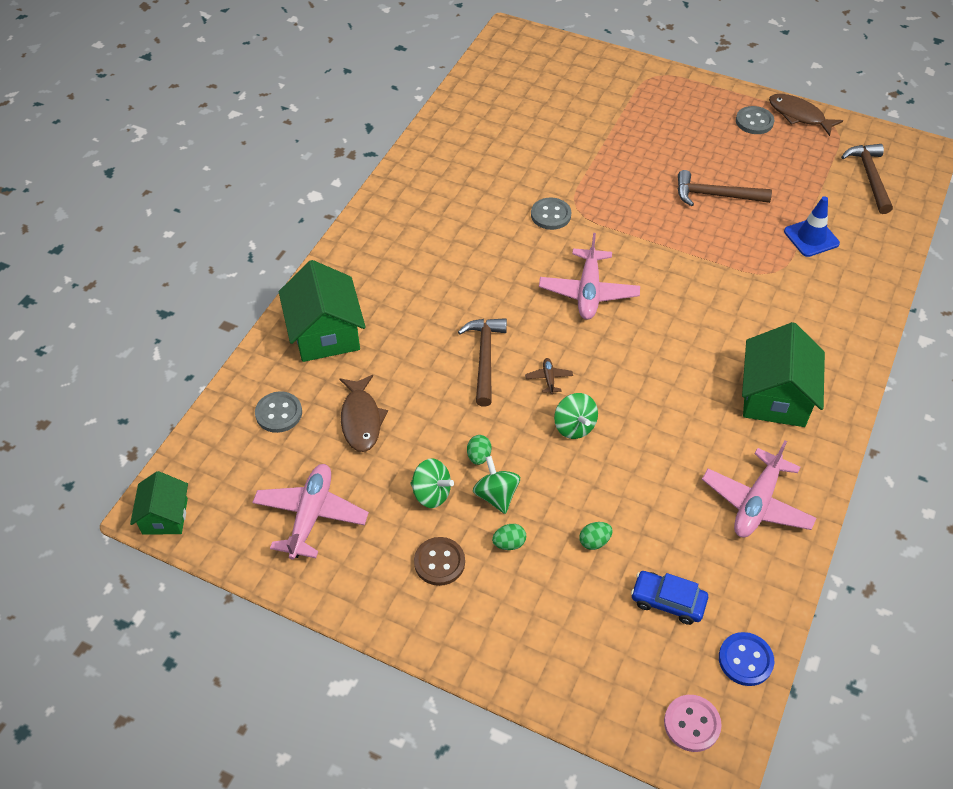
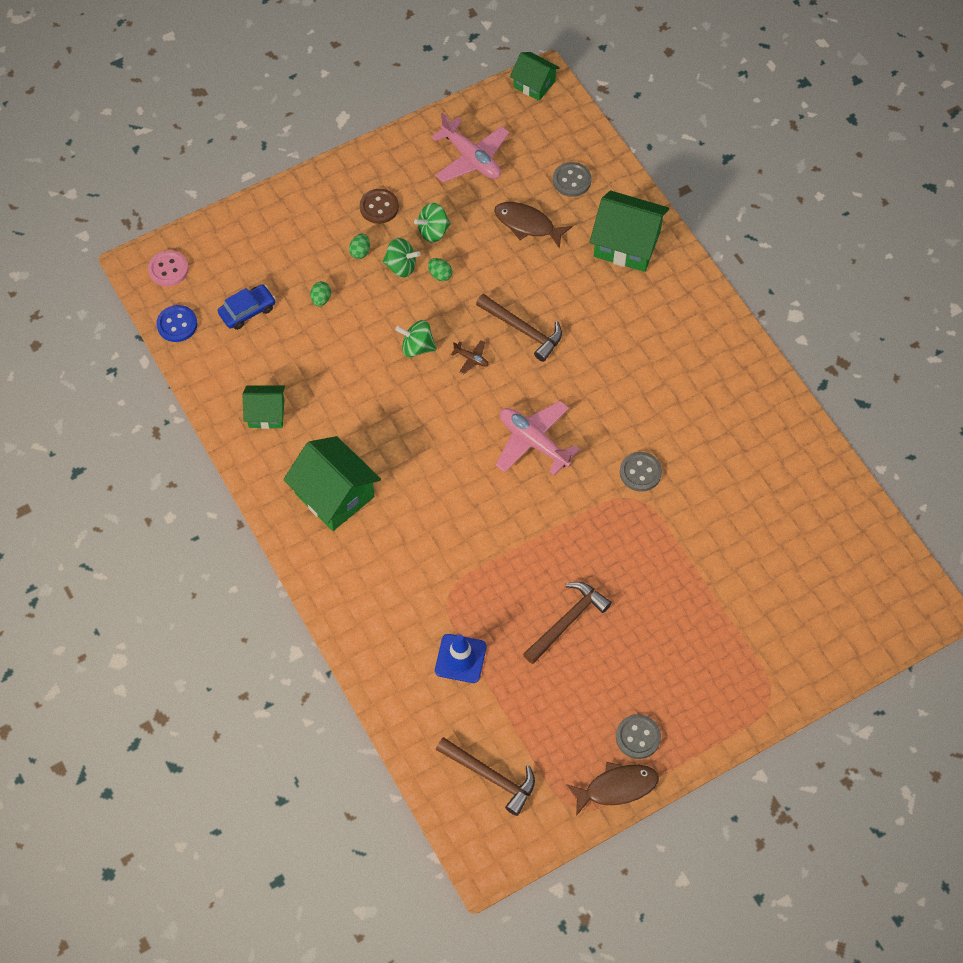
camera: 125 degrees right, 10 degrees up
pink plane [702,440,817,537] -> green house [243,385,285,429]

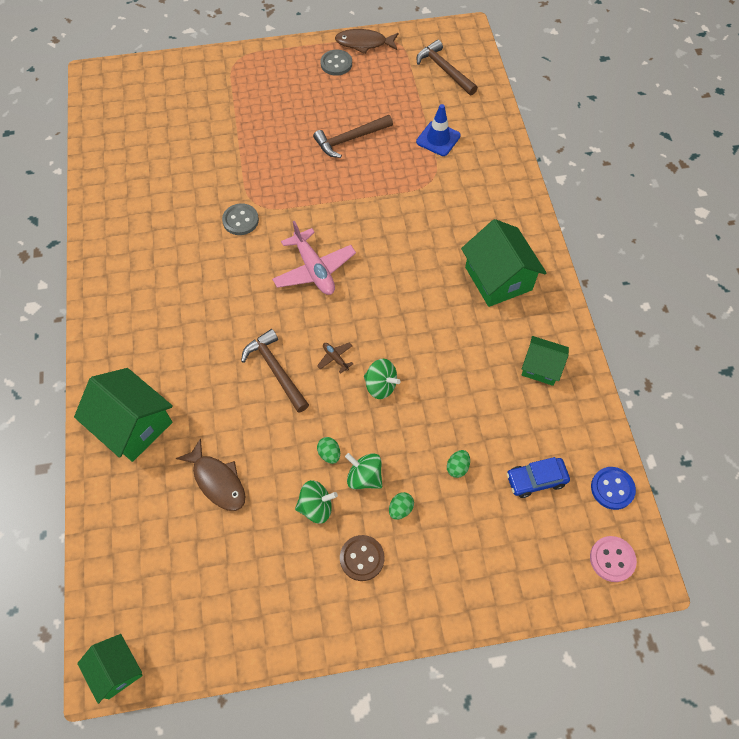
camera: 160 degrees left, 0 degrees up
pink plane [431,113,509,182] -> none
grey button [553,162,592,197] -> none

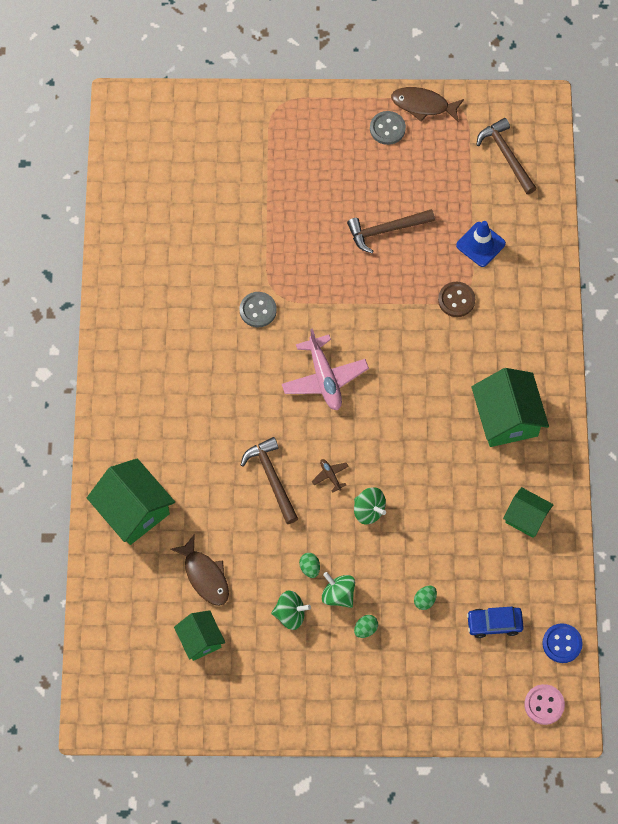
camera: 10 degrees right, 5 degrees up
green house [77,634,143,704] -> green house moved to [174,610,225,661]
brown button [340,535,385,581] -> brown button moved to [438,282,475,317]

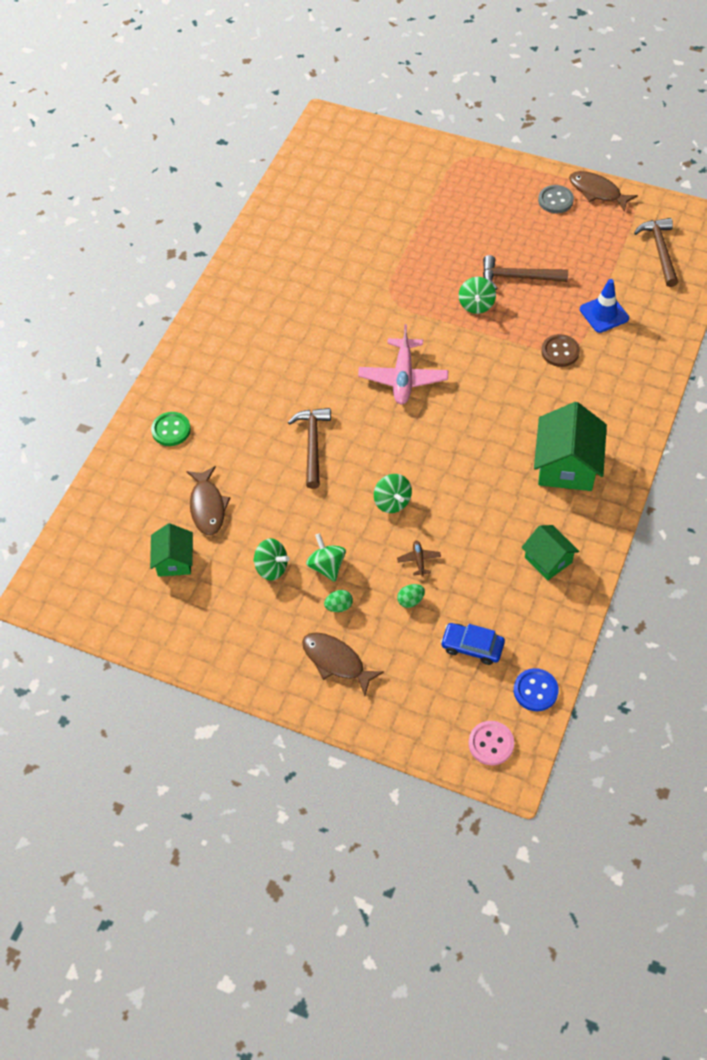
camera: 25 degrees right, 10 degrees down
green house [87,458,175,545] -> green button [151,412,191,446]
grey button [240,292,277,327] -> none
green egg [299,553,320,578] -> none
brown plane [312,459,349,492] -> brown plane moved to [397,541,441,577]
none -> brown fish [302,632,384,696]
none -> green spinning top [459,277,496,314]

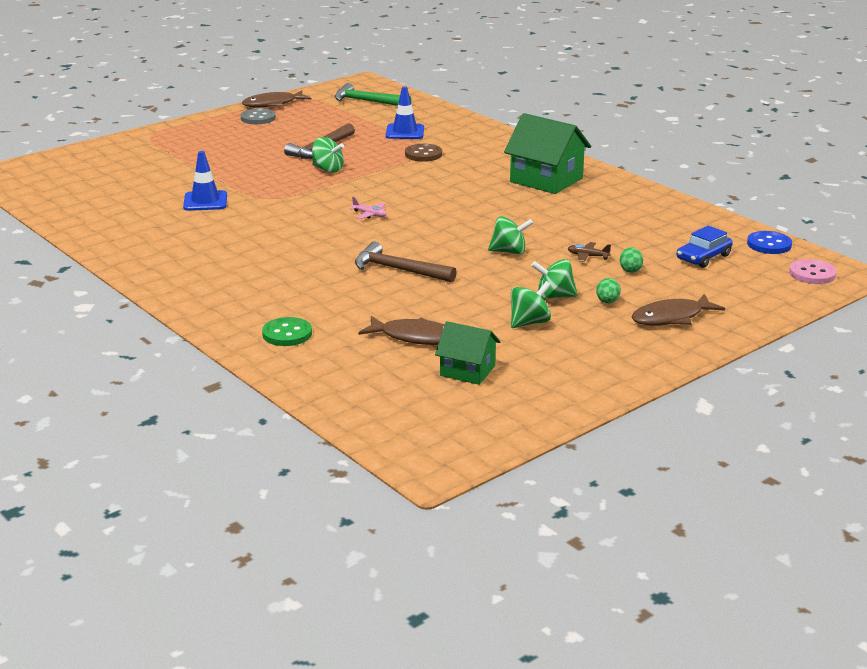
camera: 65 degrees left, 30 degrees down
pink plane [358,324,448,405] -> pink plane [349,197,387,219], size x0.45
green house [521,525,580,581] -> none
brown hammer [634,218,678,287] -> green hammer [335,83,412,106]
none -> blue traffic cone [183,151,227,211]

